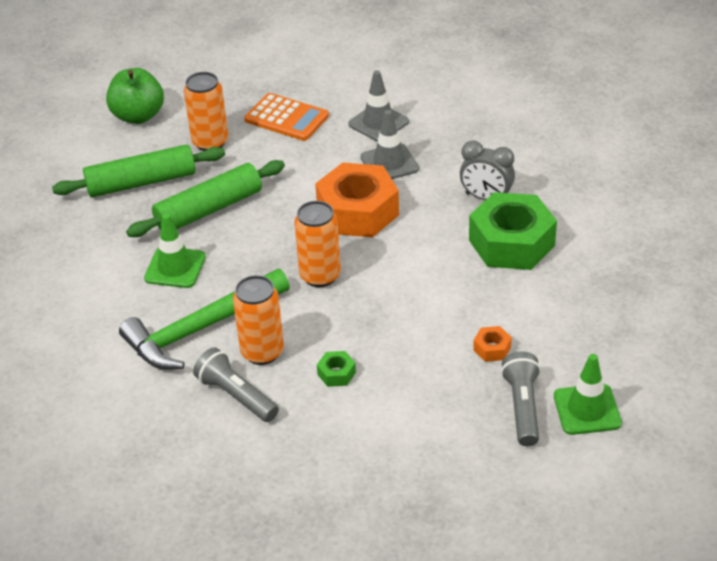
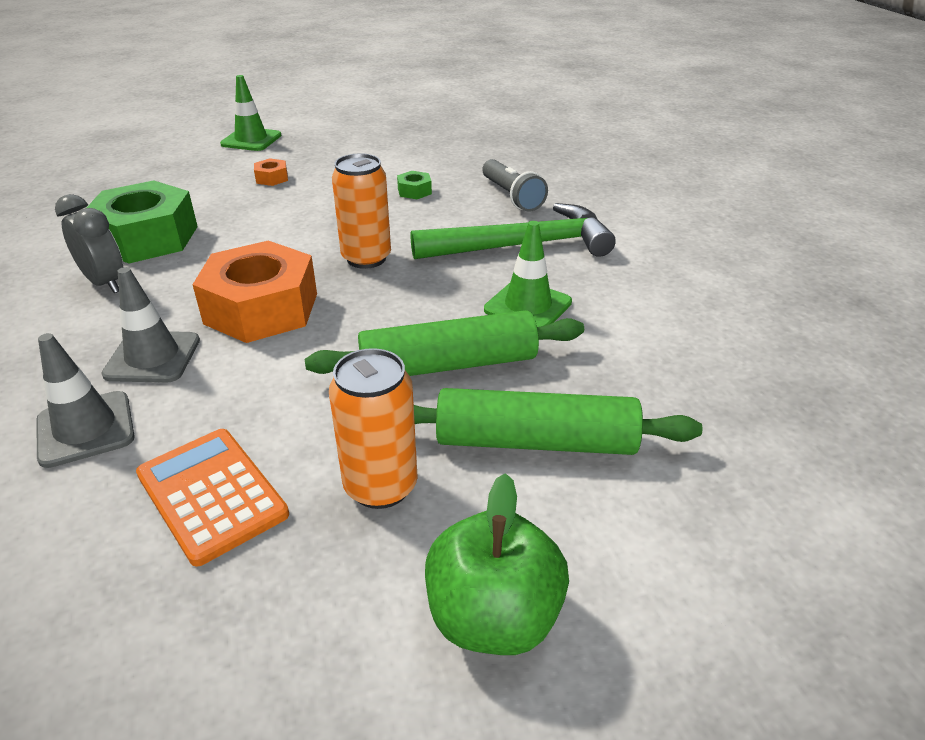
camera: 160 degrees left, 5 degrees down
orange can [233,275,284,365] -> none
grey flashlight [501,352,541,446] -> none

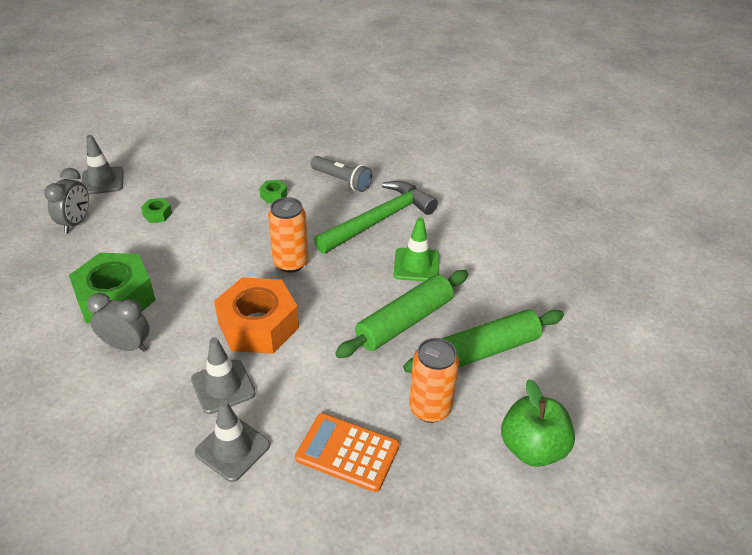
camera: 30 degrees left, 5 degrees up
green traffic cone [220,75,281,151] -> grey traffic cone [81,135,124,195]
orange nut [254,158,288,186] -> green nut [141,198,172,223]
none -> grey clock [44,168,89,233]

